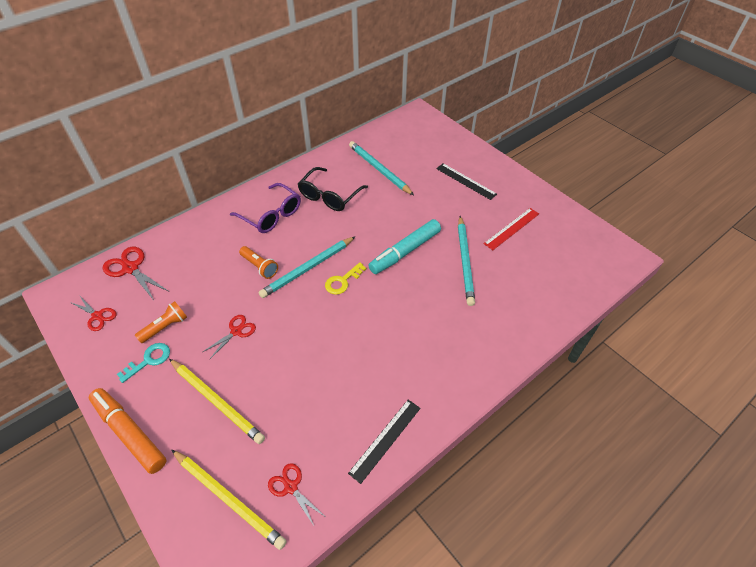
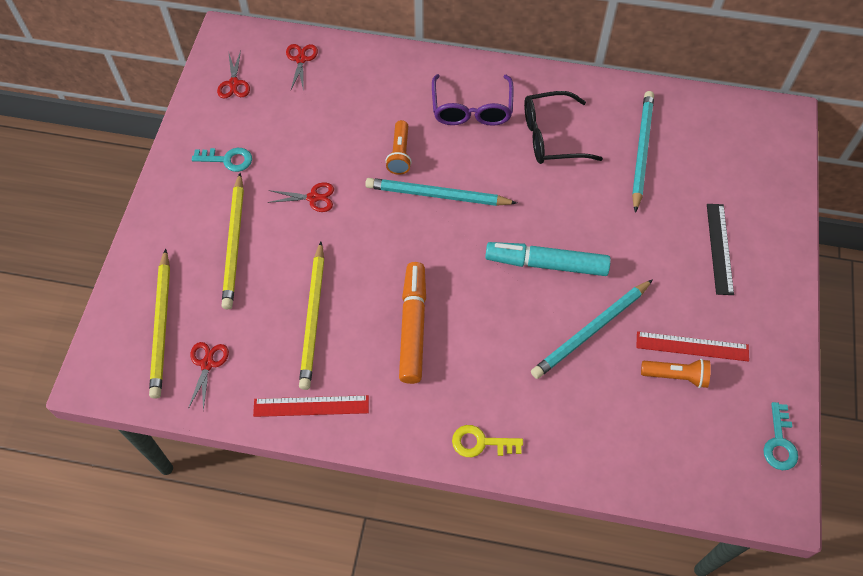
camera: 50 degrees right, 10 degrees up
orange marker [89,388,167,474] -> orange marker moved to [399,262,426,384]
red scissors [103,247,168,300] -> red scissors [286,44,318,91], size x0.64
orange flashlight [135,301,187,343] -> orange flashlight moved to [641,359,711,388]
yellow key [325,262,366,295] -> yellow key moved to [452,425,523,457]
black ruler [348,400,420,484] -> red ruler [253,395,369,417]
none -> yellow pencil [299,242,324,390]
none -> turquoise key [763,402,798,470]

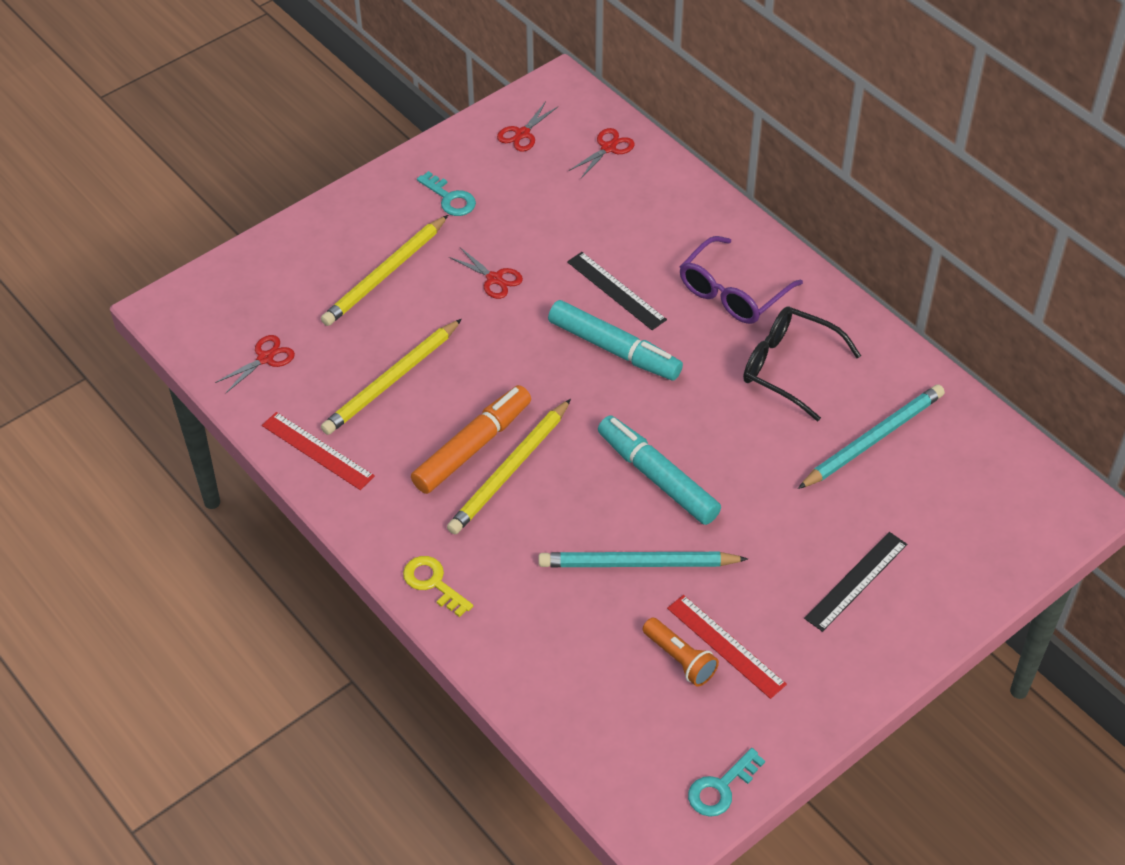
camera: 40 degrees right, 10 degrees down
yellow pencil [149,249,170,399] -> yellow pencil moved to [447,399,571,535]
turquoise pencil [365,178,517,206] -> turquoise marker [548,300,683,381]
orange flashlight [386,120,412,175] -> black ruler [567,252,667,330]

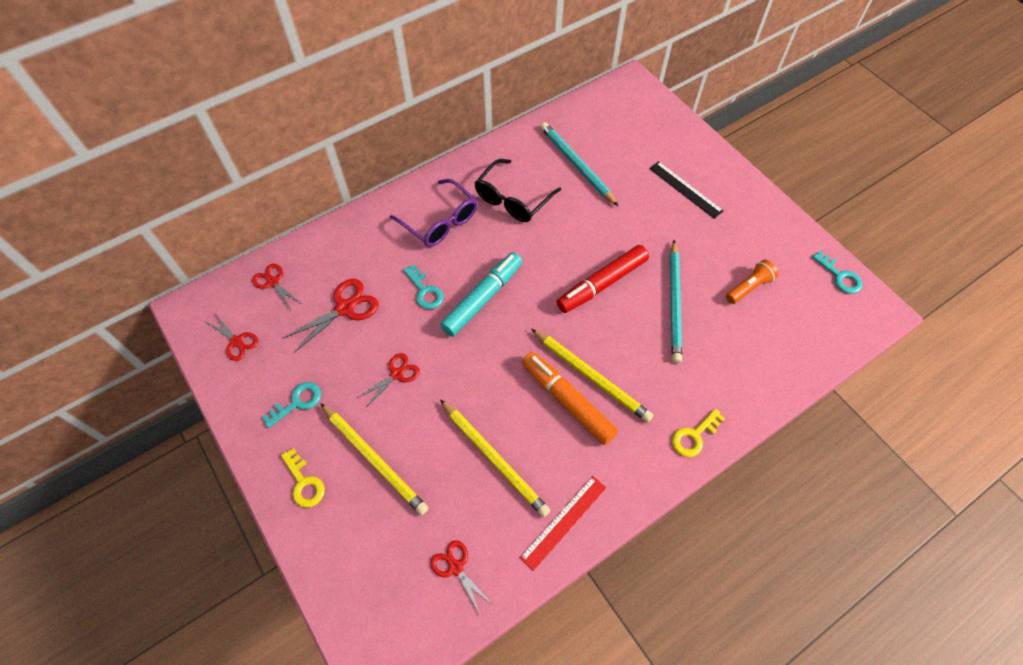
camera: 85 degrees left, 10 degrees up
black ruler [567,252,667,330] -> turquoise key [404,265,444,309]
turquoise marker [598,415,721,525] -> red marker [556,245,649,313]
red ruler [667,595,787,699] -> none
none -> yellow key [281,448,325,508]
none -> red scissors [283,279,379,353]

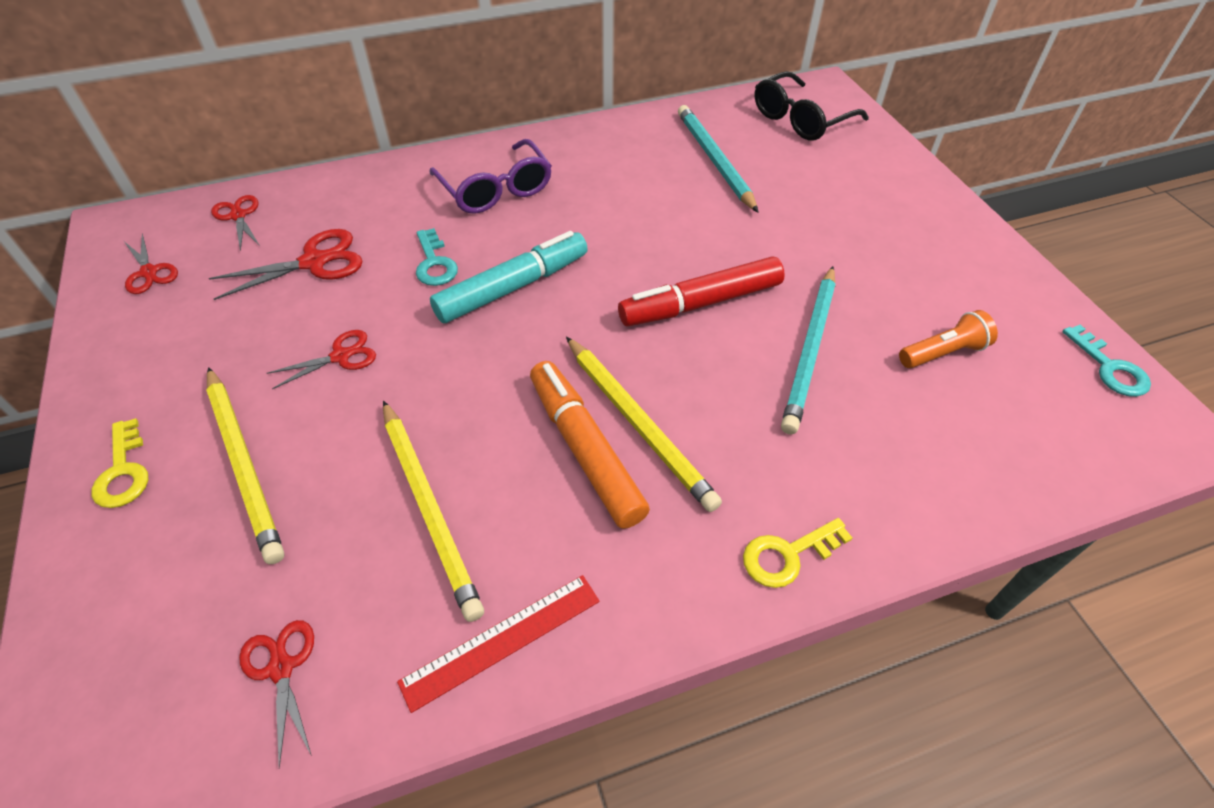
camera: 15 degrees right, 10 degrees down
turquoise key [262,382,321,428] -> none
black glasses [475,159,561,222] -> black glasses moved to [755,71,869,141]
black ruler [649,161,724,219] -> none

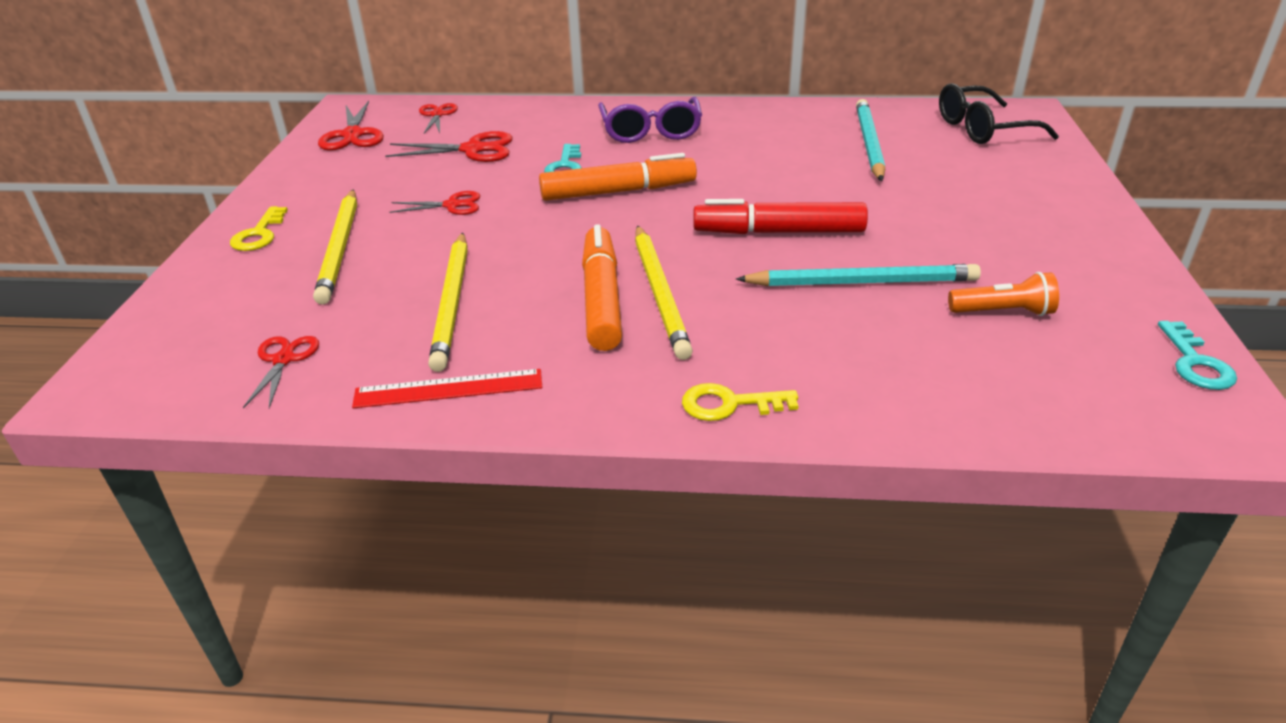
camera: 25 degrees right, 15 degrees down
red scissors [125,234,178,294] -> red scissors [318,101,384,151], size x1.56
turquoise marker [430,231,588,323] -> orange marker [539,153,697,201]
turquoise pencil [781,266,836,435] -> turquoise pencil turned 135 degrees counterclockwise [736,264,981,286]

